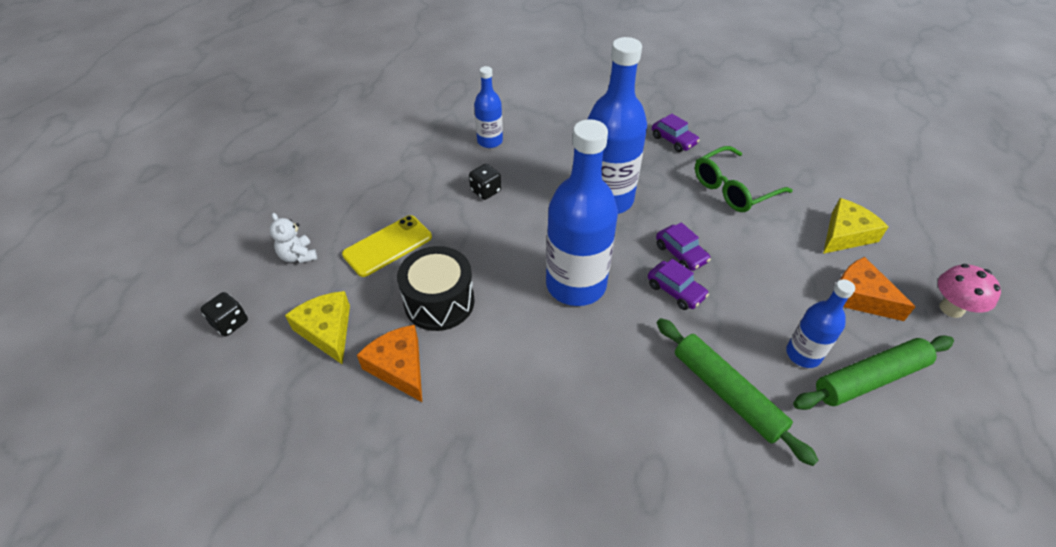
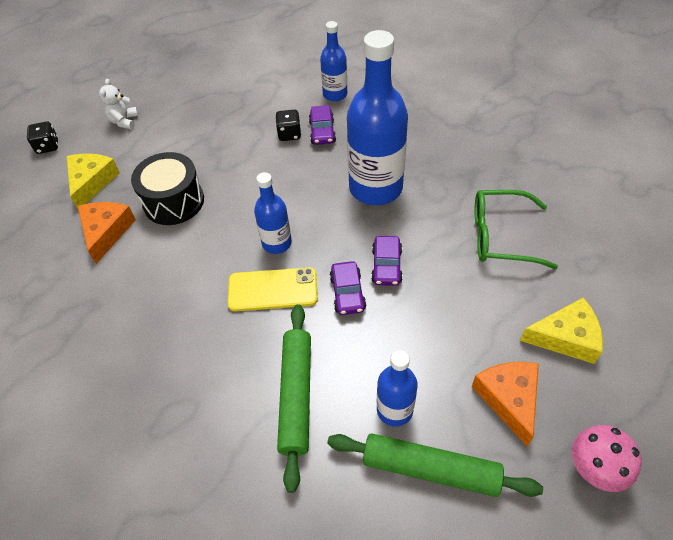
camera: 40 degrees right, 5 degrees up
yellow phone [342,215,432,277] -> yellow phone moved to [228,267,318,311]
blue bottle [546,119,618,306] -> blue bottle [254,172,292,254], size x0.53
purple car [652,113,700,152] -> purple car moved to [309,105,336,145]

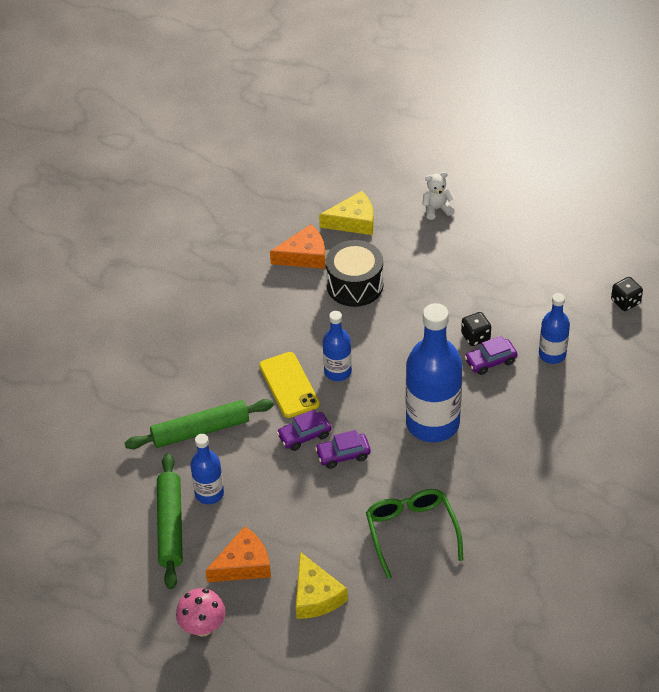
camera: 70 degrees right, 5 degrees down
black dice [27,122,58,154] -> black dice moved to [611,277,643,311]

